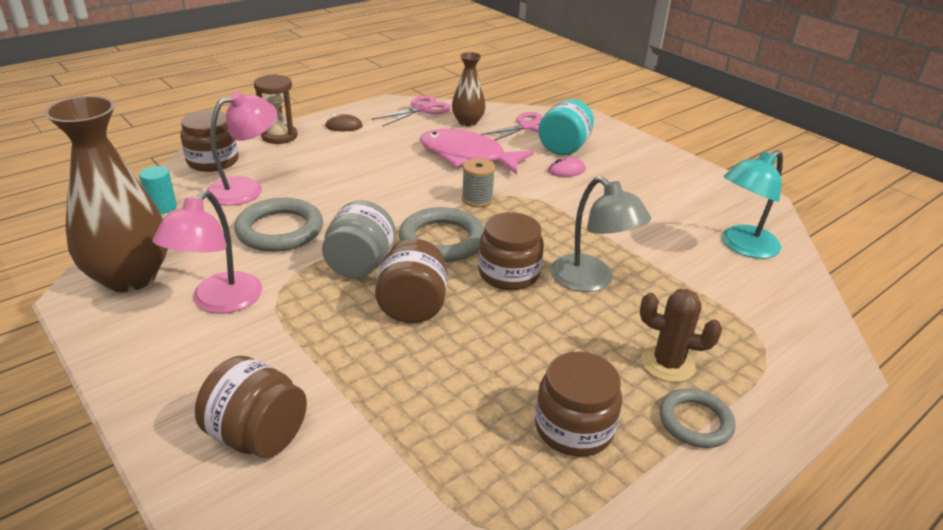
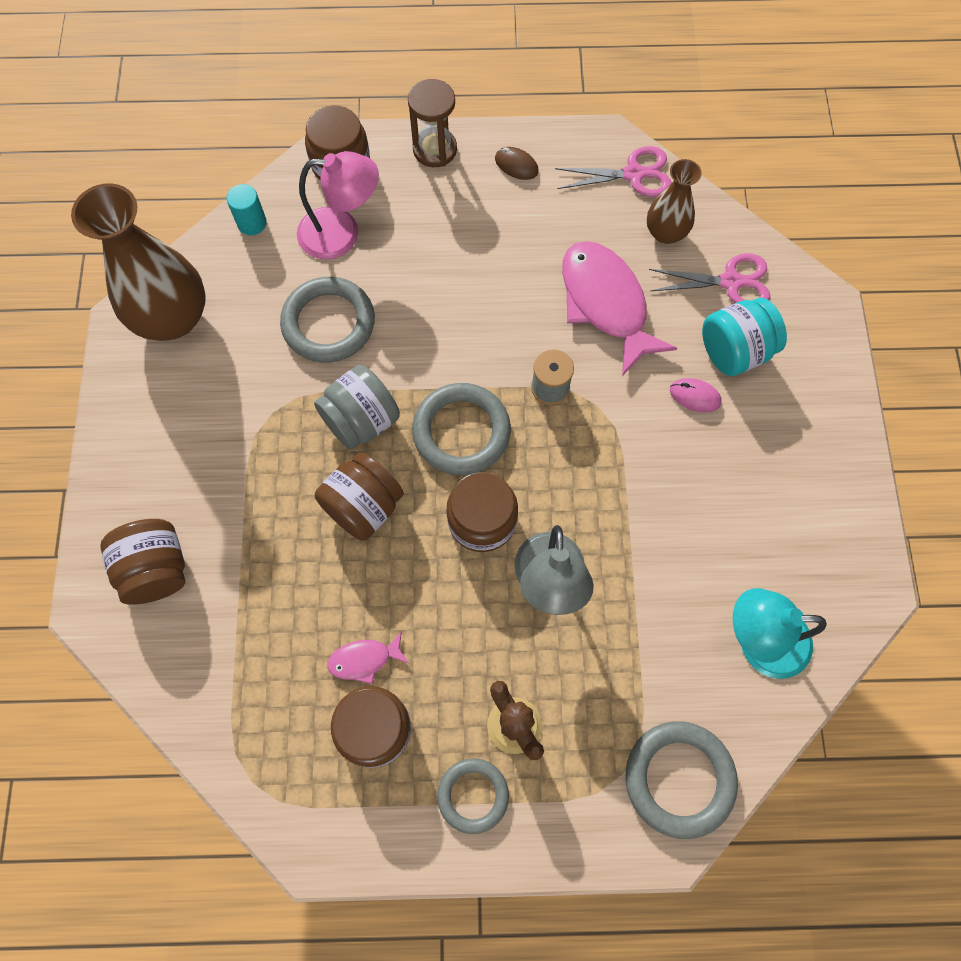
camera: 40 degrees right, 35 degrees up
pink lamp [152,191,262,314] -> none
none -> pink fish [327,631,409,684]
none -> grey ring [625,721,738,839]

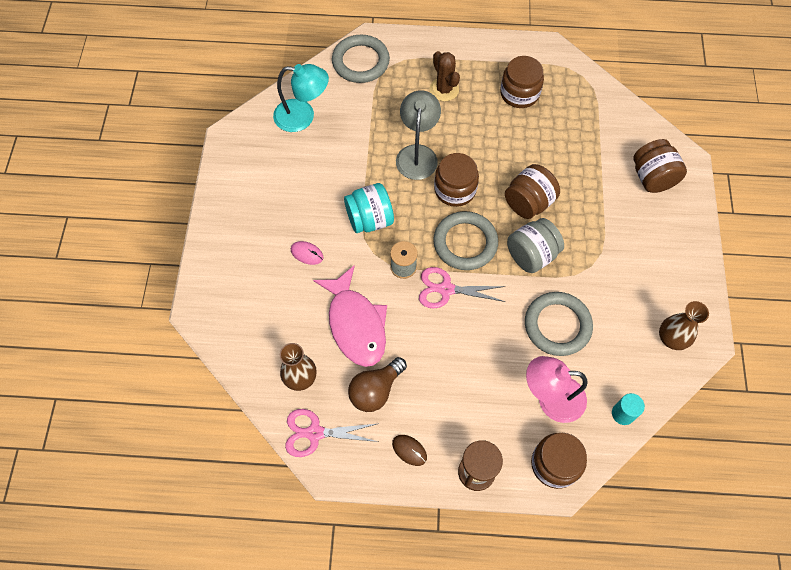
camera: 175 degrees left, 5 degrees down
brown vase [71,183,206,341] -> brown vase [659,301,709,350], size x0.55
pink fish [327,631,409,684] -> none
grey ring [437,758,509,834] -> none
pink scissors [649,253,770,303] -> pink scissors moved to [419,267,506,308]
turquoise jar [702,298,787,376] -> turquoise jar moved to [344,183,394,233]
none -> brown light bulb [348,357,407,412]

